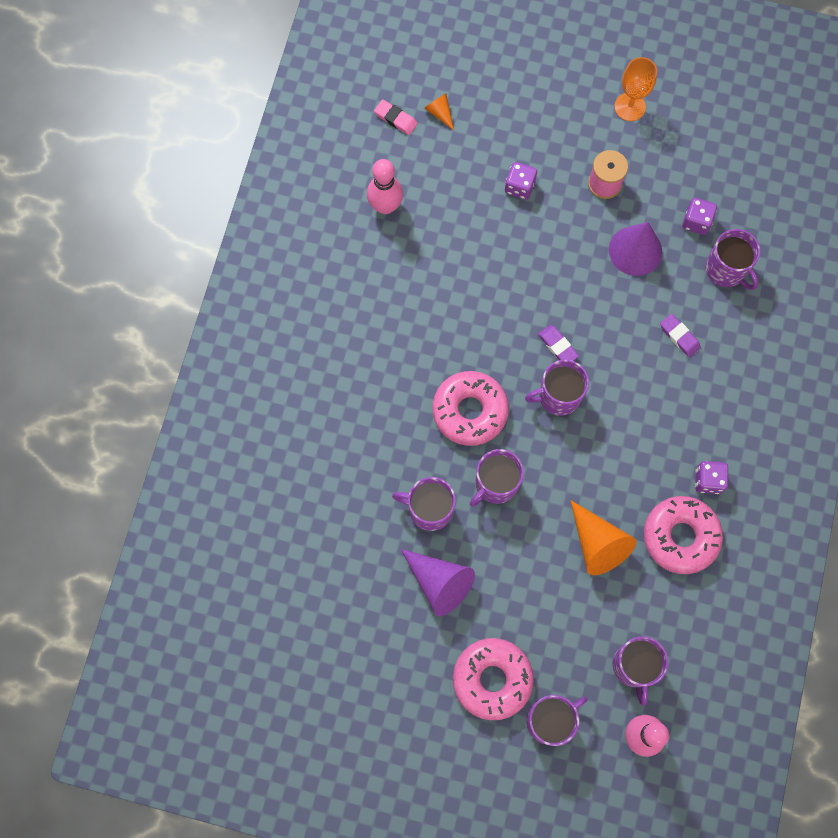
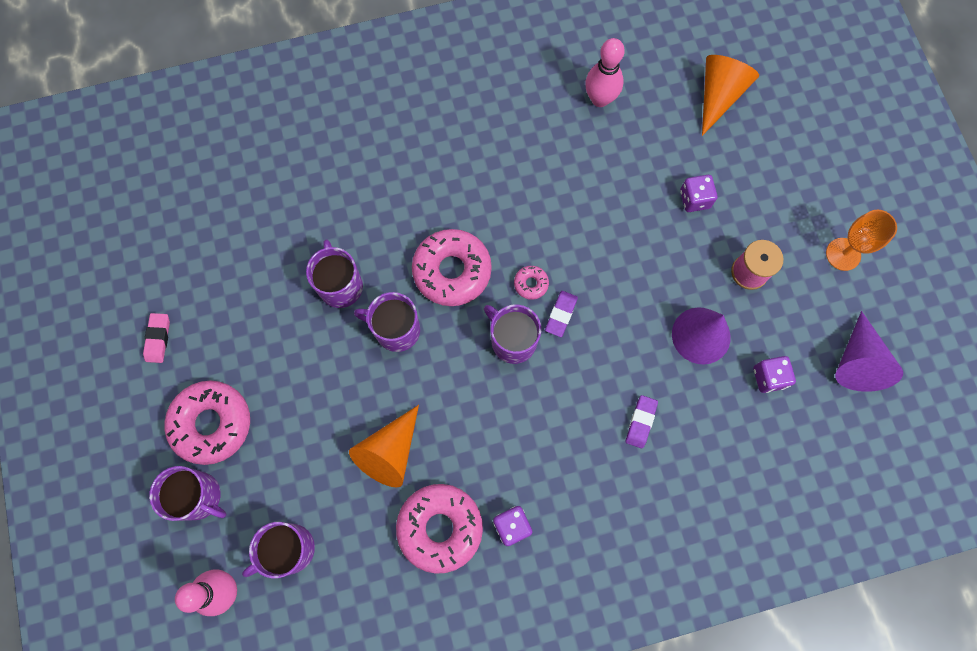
camera: 60 degrees right, 0 degrees up
pink eraser [374,99,418,135] -> pink eraser moved to [143,313,170,363]
purple cone [401,549,475,616] -> purple cone moved to [835,311,903,392]
orange cone [424,94,454,130] -> orange cone [702,55,759,136], size x1.98
purple mug [706,229,760,290] -> none
none -> pink donut [514,266,549,300]

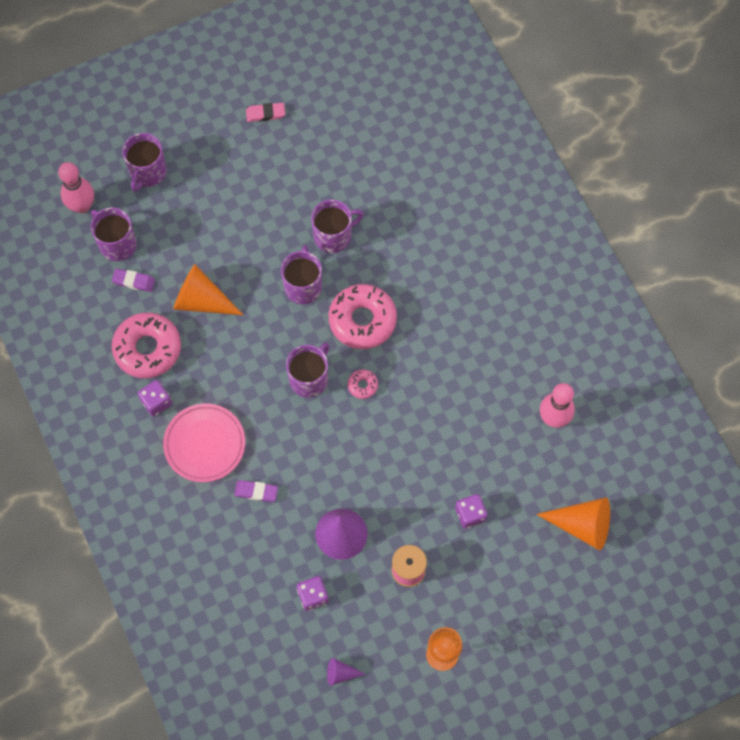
camera: 80 degrees right, 5 degrees down
pink donut [165,380,250,465] -> none
purple eraser [545,291,578,337] -> purple eraser moved to [112,268,155,292]
purple cone [835,311,903,392] -> purple cone [327,658,365,686], size x0.50
none -> pink plate [163,404,245,482]

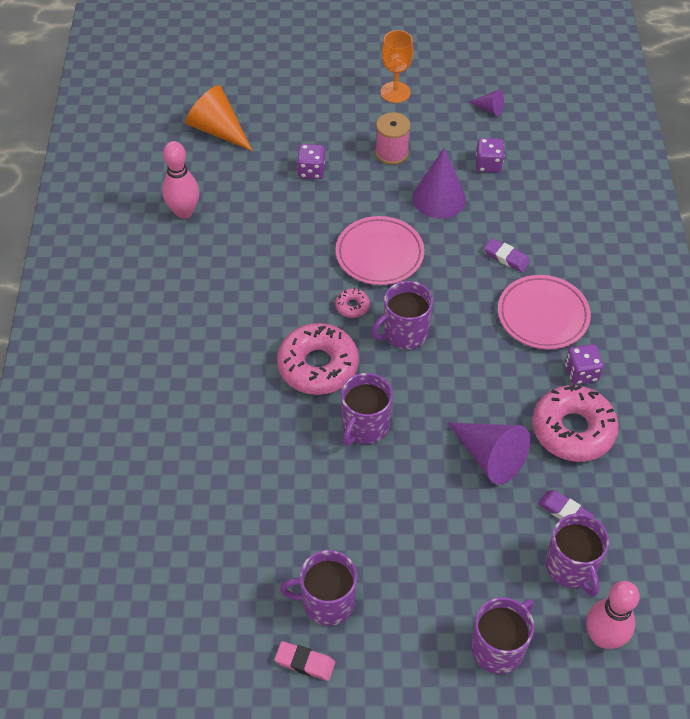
camera: 155 degrees left, 15 degrees down
orange cone [173,265,243,315] -> purple cone [448,423,530,485]
purple mug [311,200,363,253] -> purple mug moved to [280,550,357,626]
none -> pink plate [336,216,425,285]

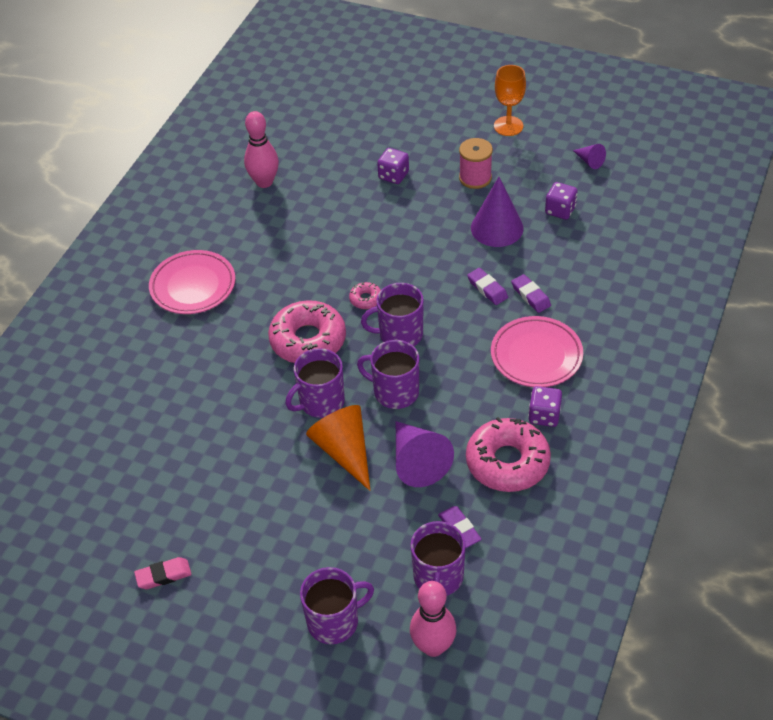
camera: 25 degrees right, 5 degrees down
orange cone [186,85,253,151] -> orange cone moved to [306,405,371,491]
pink eraser [275,641,335,681] -> pink eraser turned 60 degrees counterclockwise [134,557,192,589]
purple mug [280,550,357,626] -> purple mug moved to [357,340,419,409]
pink plate [336,216,425,285] -> pink plate moved to [149,250,236,314]
none -> purple eraser [467,268,508,305]

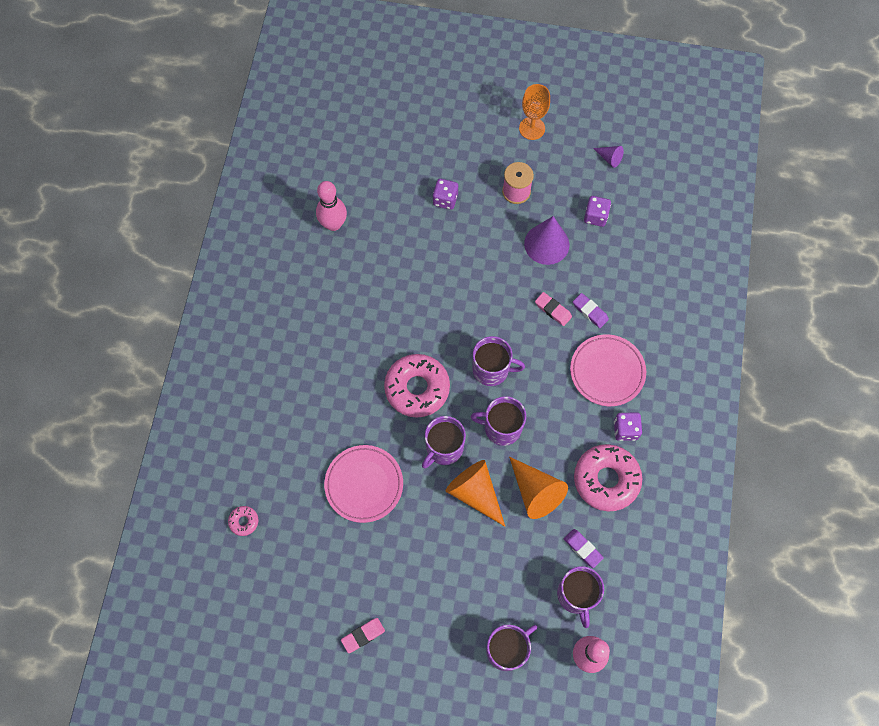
camera: 15 degrees left, 20 degrees up
pink plate [149,250,236,314] -> pink plate moved to [324,445,403,523]
pink donut [349,282,381,309] -> pink donut moved to [228,506,258,536]
purple mug [361,283,424,346] -> purple mug turned 150 degrees counterclockwise [472,336,525,386]
purple cone [396,421,454,487] -> orange cone [509,457,568,519]
purple eraser [467,268,508,305] -> pink eraser [535,292,572,326]

